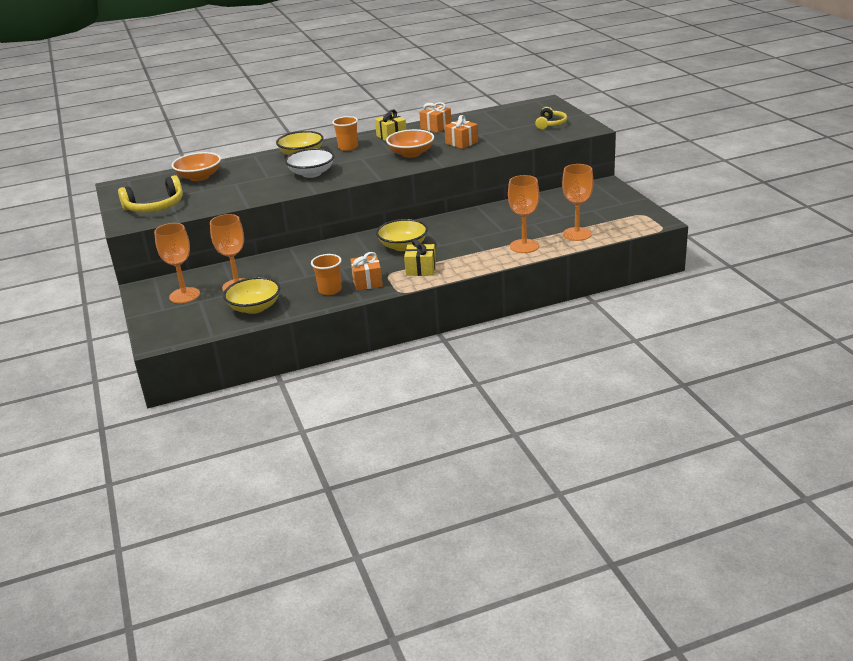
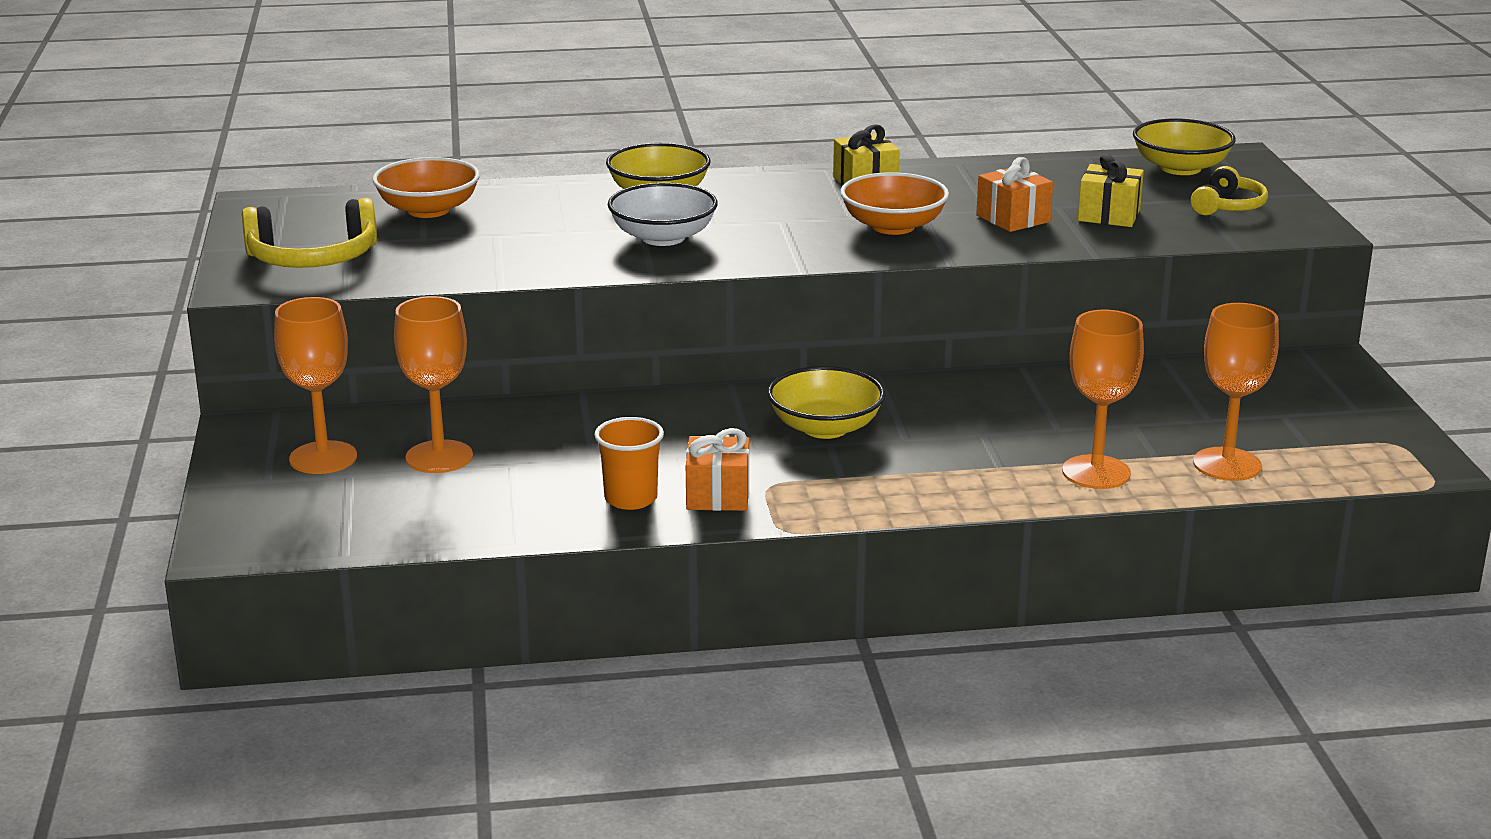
camera: 10 degrees right, 5 degrees down
yellow bowl [223,277,280,314] -> yellow bowl moved to [1133,119,1235,175]
orange cup [332,116,358,151] -> none
yellow gift [404,239,436,276] -> yellow gift moved to [1078,154,1144,227]
orange gift [419,102,451,133] -> none

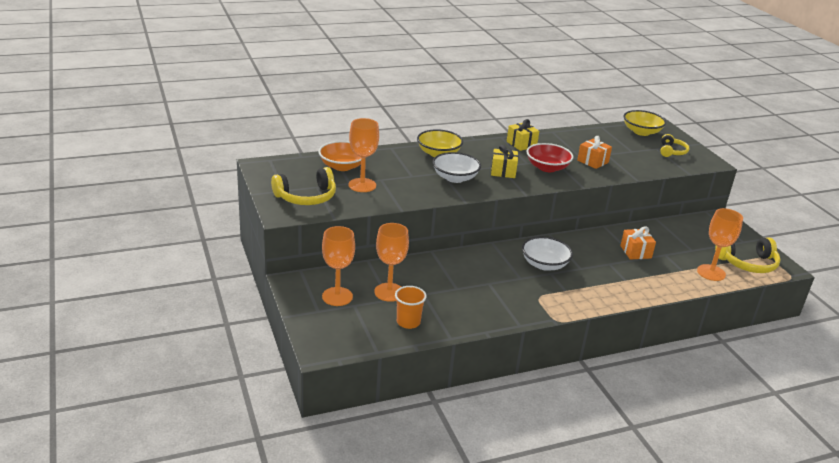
camera: 15 degrees left, 5 degrees up
orange cup [594,417,664,510] -> orange cup moved to [395,286,427,329]
orange gift [686,428,749,511] -> orange gift moved to [620,226,656,260]
yellow bowl [767,366,885,439] -> white bowl [522,236,573,271]
orange bowl [840,172,949,235] -> red bowl [526,143,573,172]
orange goblet [1062,310,1144,489] -> orange goblet moved to [348,118,379,192]
yellow gift [1078,154,1144,227] -> yellow gift moved to [491,145,518,178]
none -> yellow headphones [715,237,781,273]

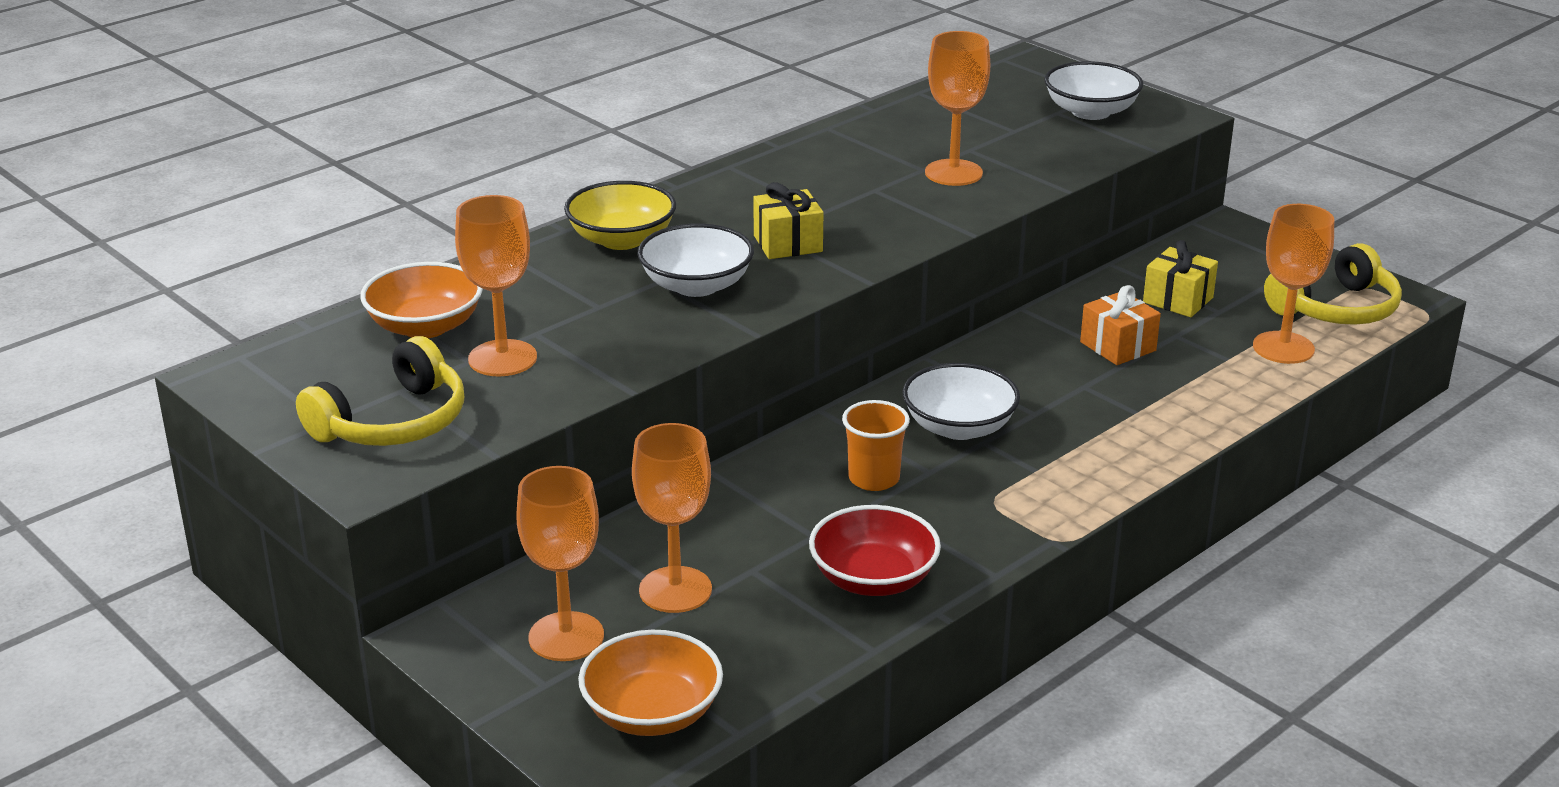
camera: 20 degrees left, 0 degrees up
orange cup [395,286,427,329] -> orange cup moved to [842,400,910,491]
yellow gift [507,119,539,151] -> yellow gift moved to [1143,240,1218,317]
red bowl [526,143,573,172] -> red bowl moved to [809,505,941,596]
orange gift [577,136,612,169] -> orange goblet [925,31,990,186]
yellow bowl [623,110,666,136] -> none
yellow headphones [660,134,689,157] -> white bowl [1044,61,1143,120]
none -> orange bowl [578,630,723,736]

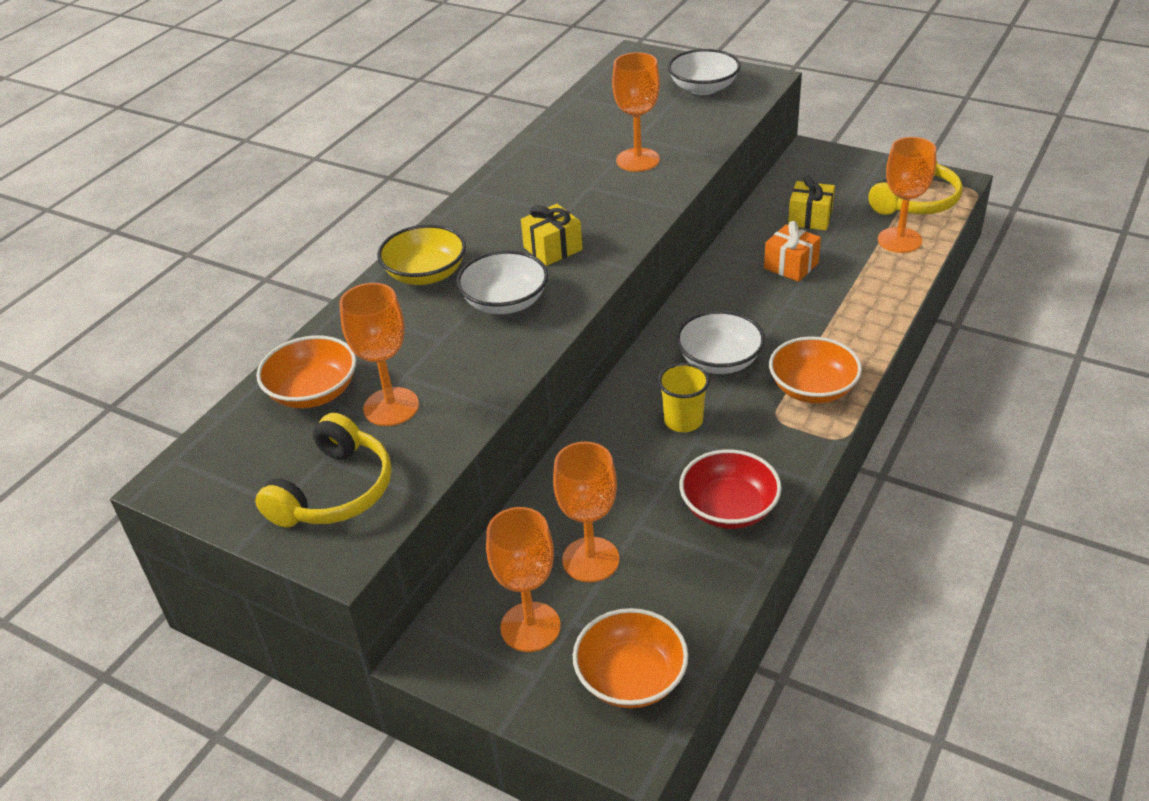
camera: 15 degrees left, 10 degrees up
orange cup [842,400,910,491] -> yellow cup [658,363,710,432]
none -> orange bowl [769,336,862,403]

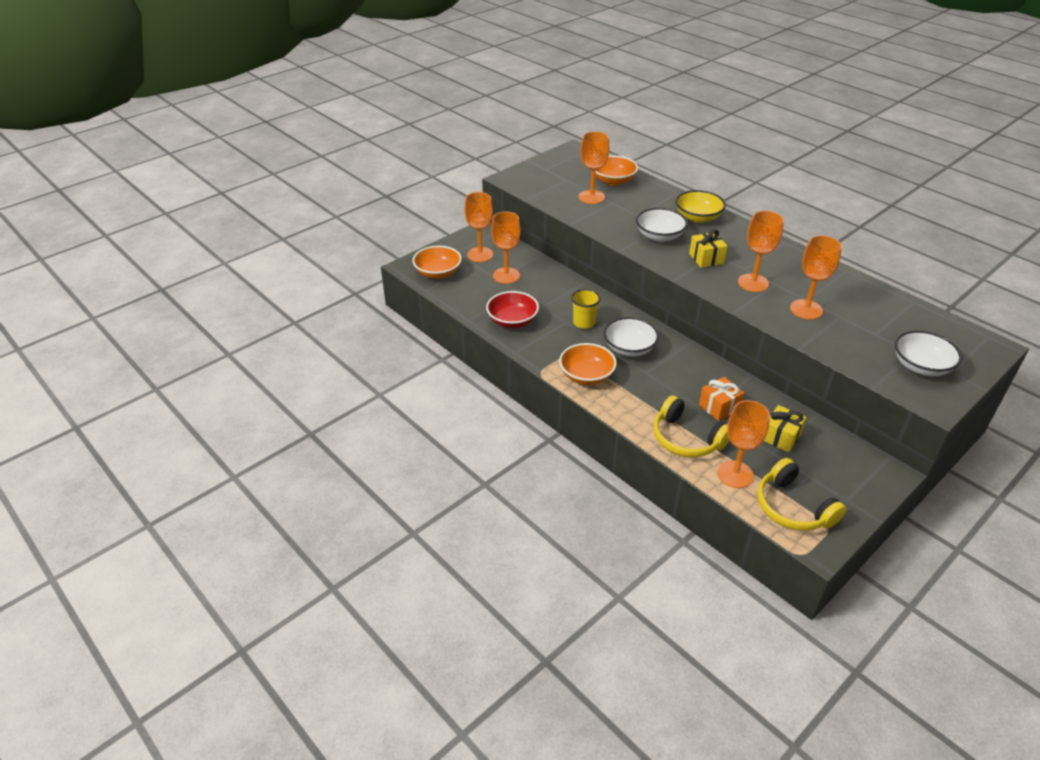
camera: 105 degrees right, 0 degrees up
yellow headphones [255,413,392,528] -> yellow headphones moved to [653,395,730,458]
none -> orange goblet [738,211,784,292]

